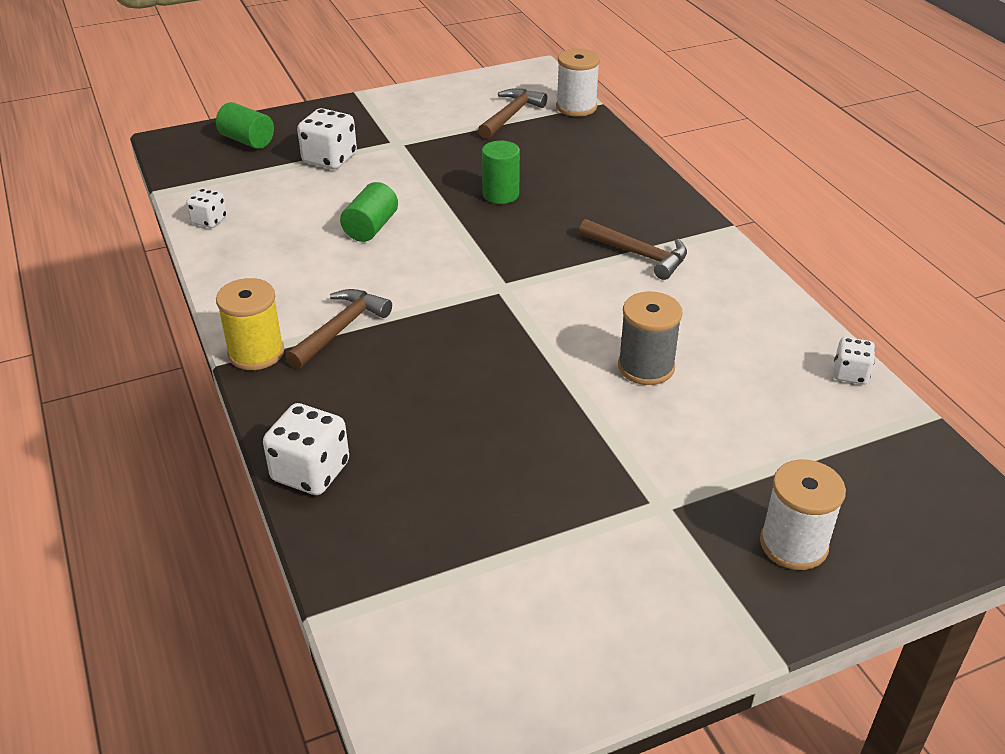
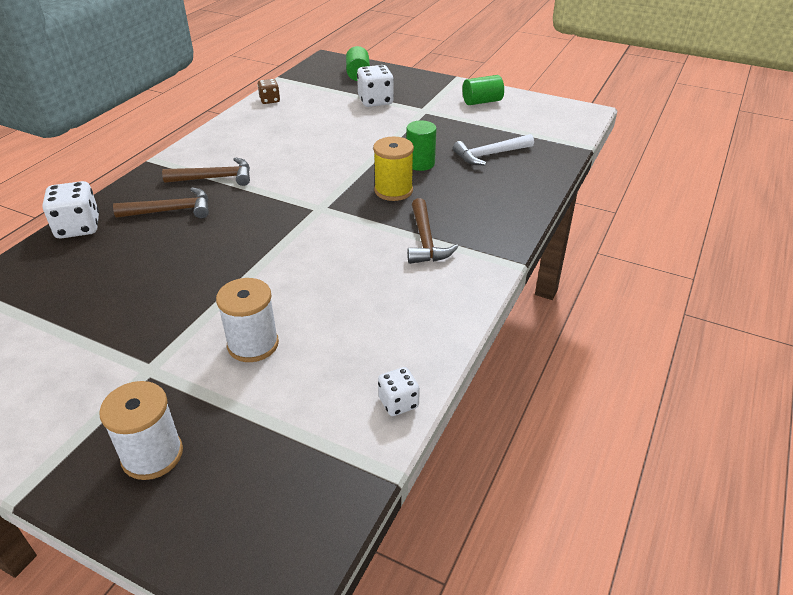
camera: 50 degrees right, 0 degrees up
white dice [186,188,227,228] -> brown dice [257,79,280,104]
yellow spool [216,278,284,370] -> yellow spool moved to [373,137,414,201]
green cylinder [340,182,398,242] -> green cylinder moved to [463,75,504,105]
brown hammer [478,88,547,139] -> brown hammer moved to [113,187,209,218]
white spool [556,48,600,117] -> white spool moved to [216,278,279,362]
grey spool [618,292,683,385] -> none
none -> white hammer [453,134,534,165]

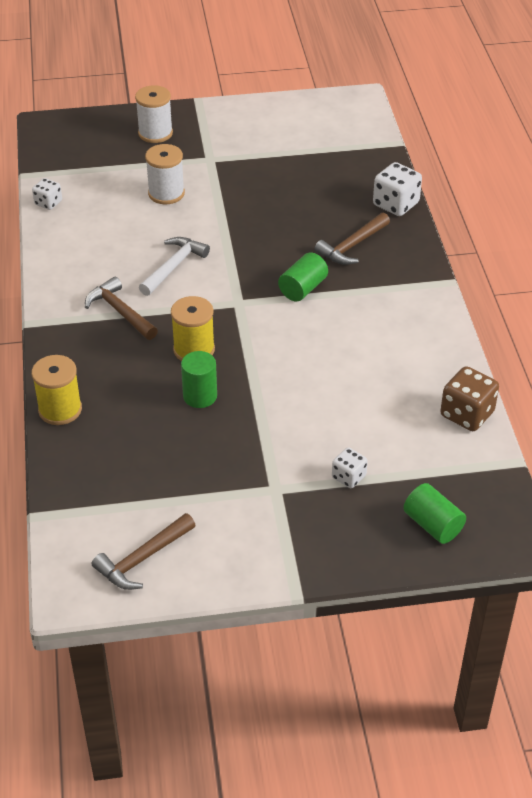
camera: 145 degrees right, 5 degrees up
brown hammer [162,157,250,186] -> brown hammer moved to [92,513,196,590]
brown dice [257,79,280,104] -> brown dice [440,366,499,431], size x1.66
white dice [357,65,394,107] -> white dice [332,447,368,488], size x0.60
white hammer [453,134,534,165] -> white hammer moved to [139,237,210,296]
green cylinder [463,75,504,105] -> green cylinder moved to [278,252,328,301]
none -> yellow spool [31,355,82,425]

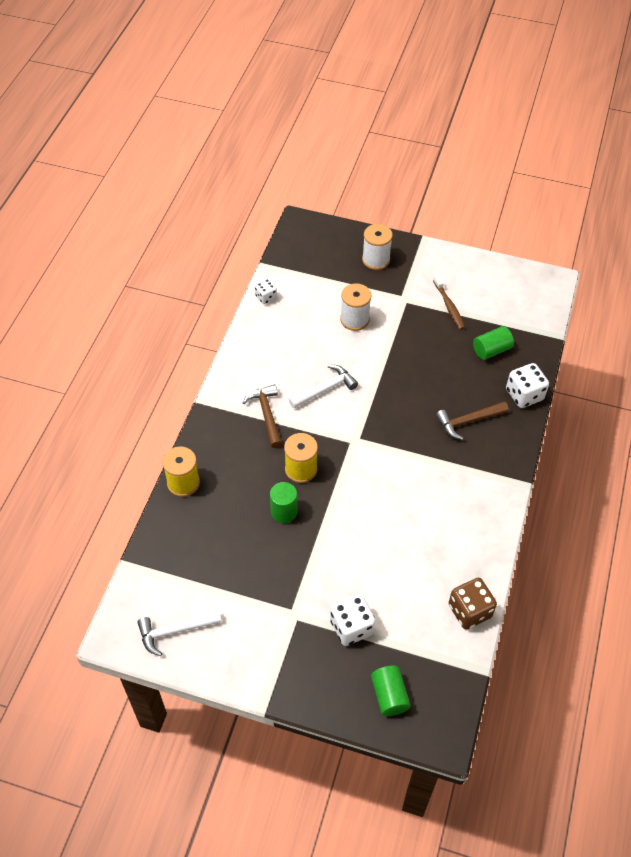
camera: 25 degrees right, 10 degrees up
brown hammer [92,513,196,590] -> white hammer [137,610,222,656]
green cylinder [278,252,328,301] -> green cylinder moved to [473,326,514,360]
white dice [332,447,368,488] -> white dice [330,594,375,646], size x1.66
none -> brown toothbrush [433,274,465,330]

